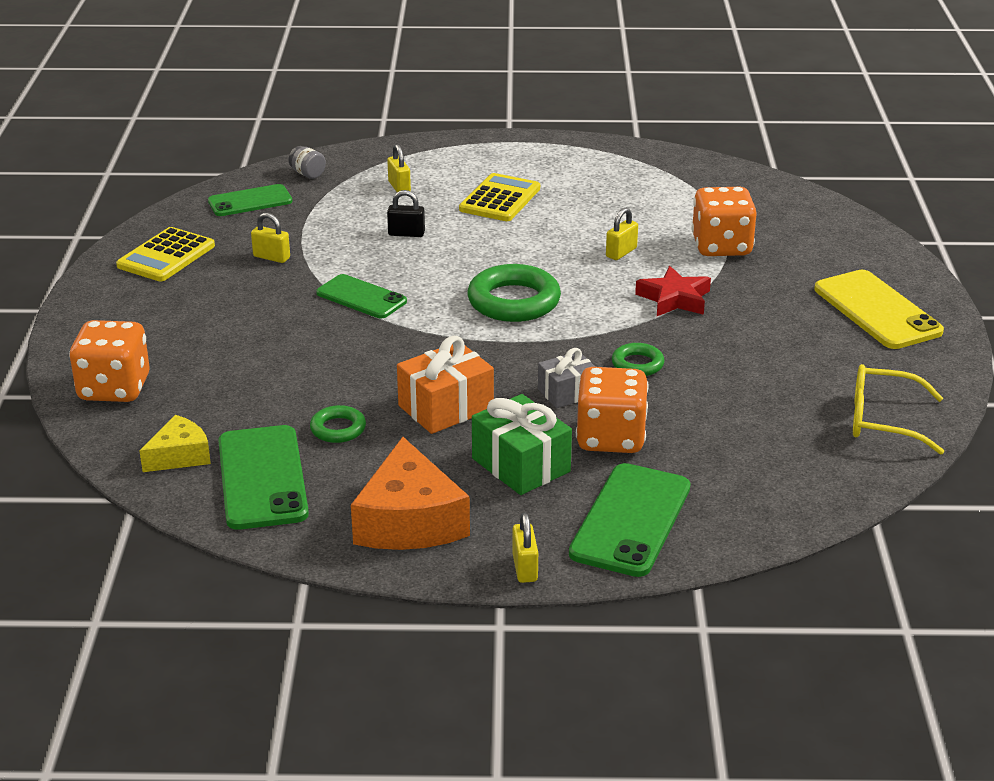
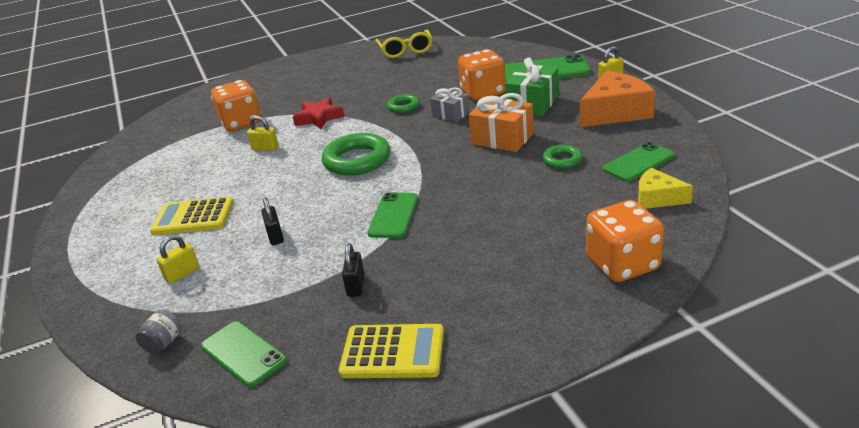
camera: 110 degrees left, 0 degrees up
green phone [218,425,309,530] -> green phone [603,142,675,182], size x0.66
yellow padlock [251,213,290,263] -> black padlock [342,243,365,297]
yellow phone [814,270,944,349] -> none

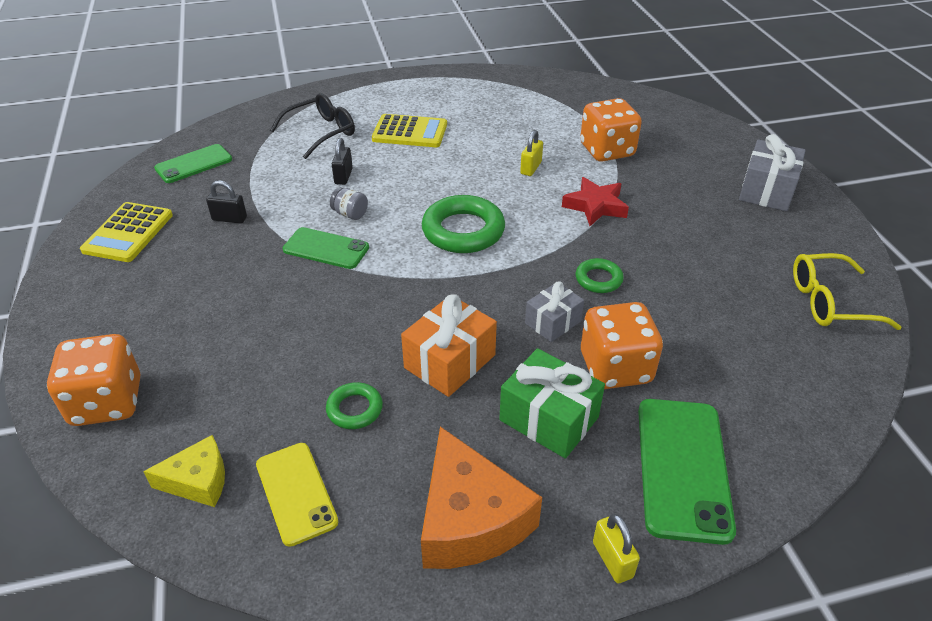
camera: 95 degrees right, 10 degrees up
grey jar [136,310,182,354] -> grey jar moved to [330,187,368,220]
yellow calculator [150,197,233,235] -> yellow calculator turned 90 degrees clockwise [372,114,447,147]
yellow padlock [156,235,199,284] -> black glasses [270,93,355,159]
black padlock [261,198,284,245] -> black padlock turned 75 degrees counterclockwise [332,138,353,185]
green phone [603,142,675,182] -> yellow phone [256,443,338,547]
yellow cheese [638,168,693,209] -> yellow cheese turned 45 degrees clockwise [143,435,225,507]
none -> grey gift [739,134,806,211]

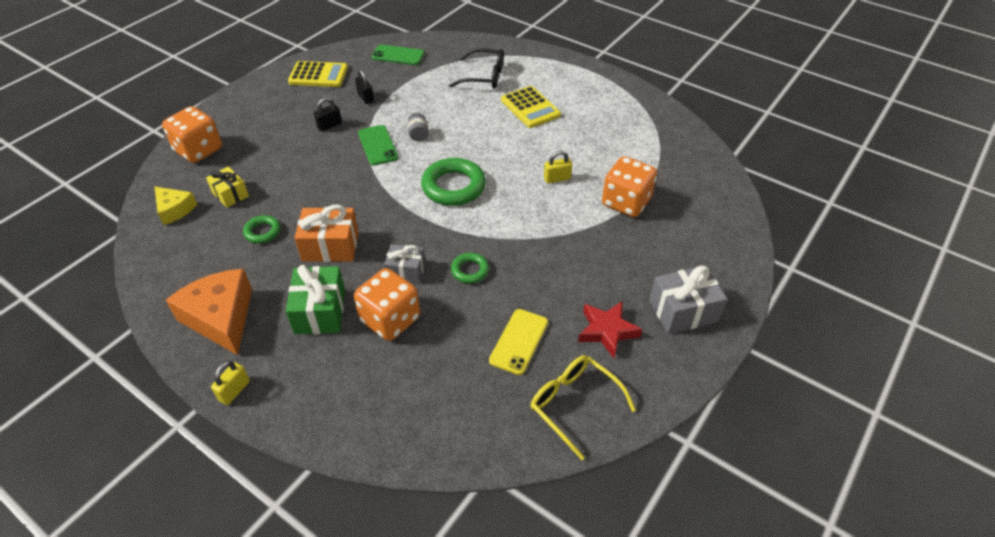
camera: 50 degrees right, 5 degrees up
yellow calculator [80,202,173,262] -> yellow calculator turned 150 degrees counterclockwise [288,61,348,87]
yellow phone [256,443,338,547] -> yellow phone moved to [489,309,548,375]
black padlock [332,138,353,185] -> black padlock moved to [314,97,342,131]
orange cheese [421,426,542,569] -> orange cheese turned 120 degrees clockwise [166,269,252,355]
red star [562,177,629,226] -> red star moved to [578,302,643,358]
green phone [638,399,736,545] -> none
none -> yellow gift [206,166,249,208]

